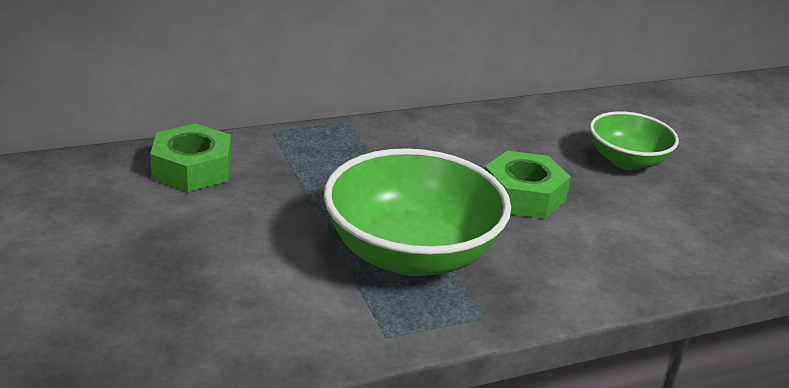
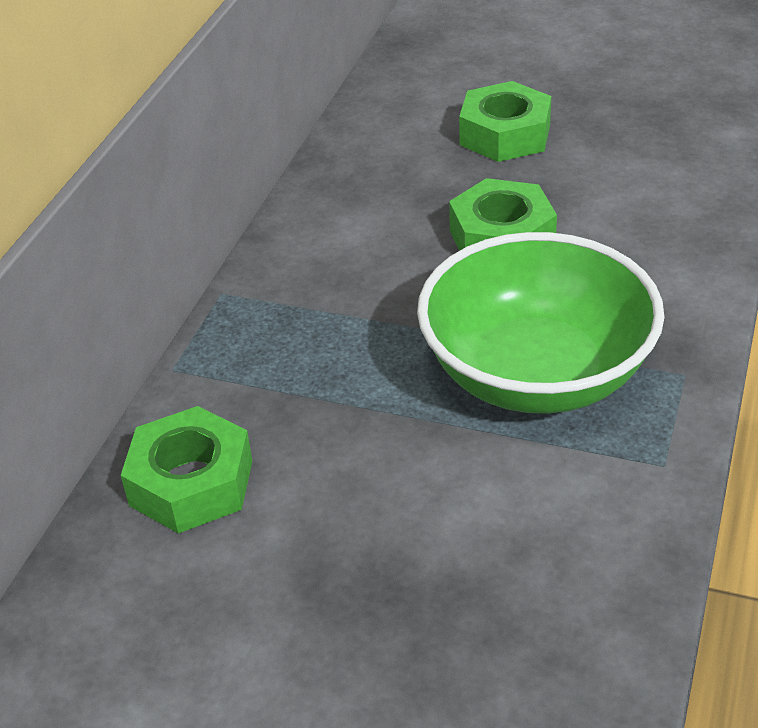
camera: 45 degrees left, 10 degrees up
green bowl [590,111,679,170] -> green nut [459,81,551,162]

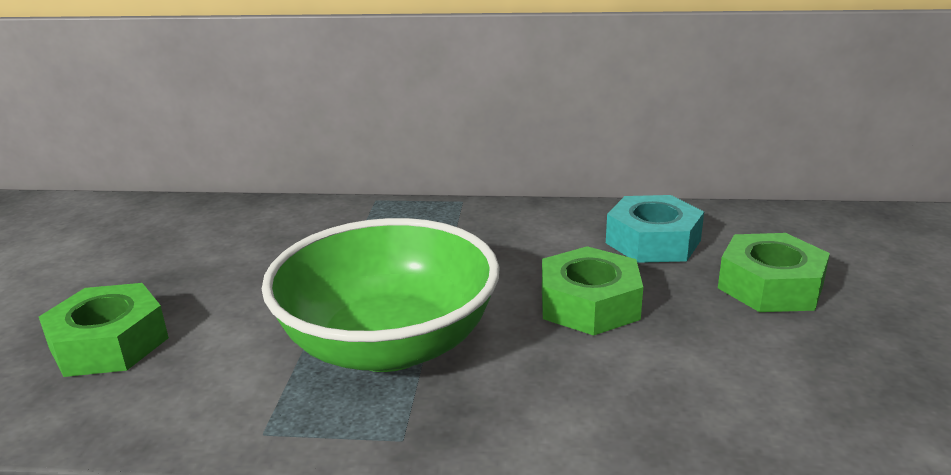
camera: 75 degrees right, 15 degrees down
green nut [121,406,252,533] -> green nut moved to [39,283,169,377]
none -> turquoise nut [606,195,704,263]

